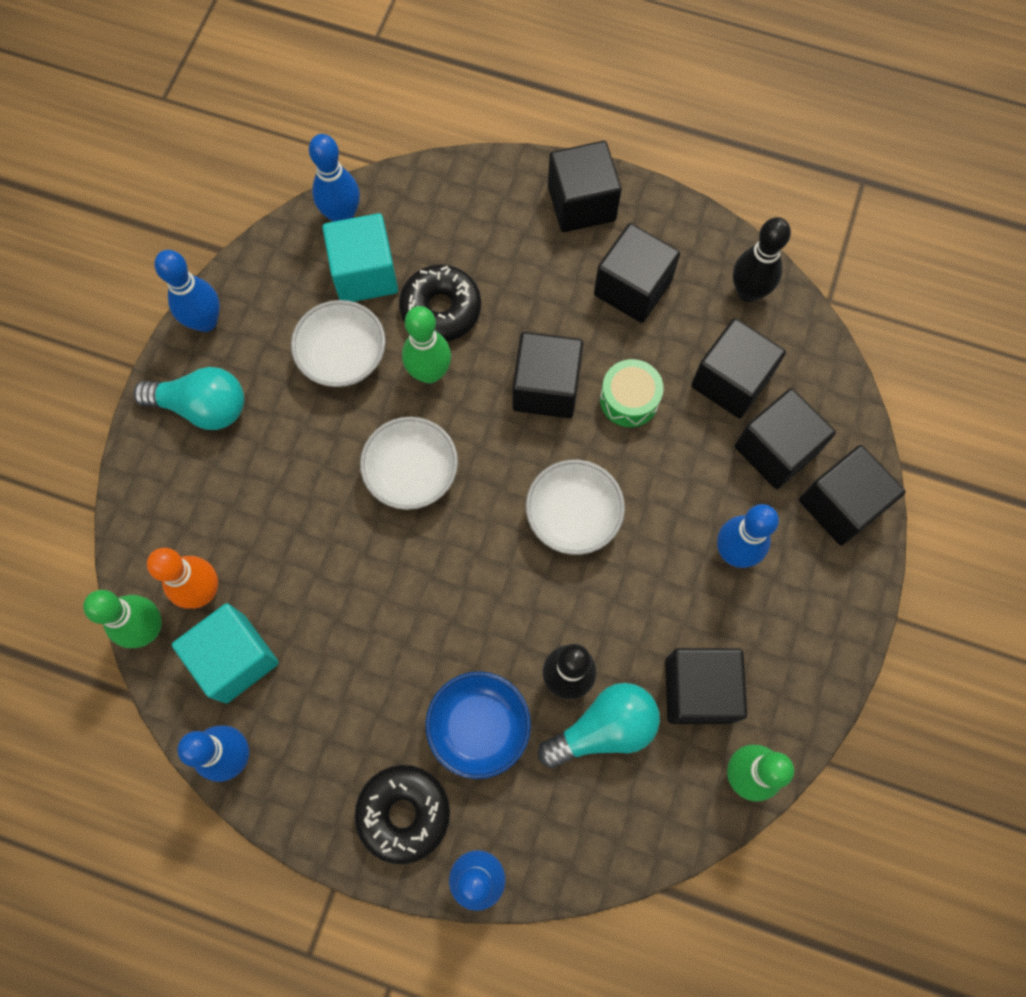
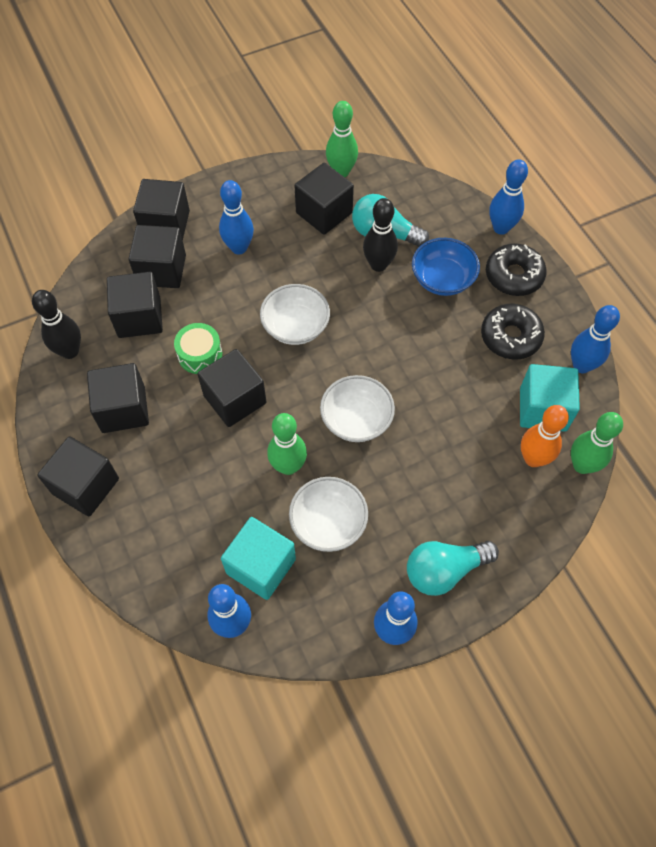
camera: 135 degrees left, 10 degrees down
turquoise light bulb [133,367,244,430] -> turquoise light bulb turned 75 degrees counterclockwise [407,541,499,596]
black donut [399,264,481,341] -> black donut moved to [481,304,545,360]

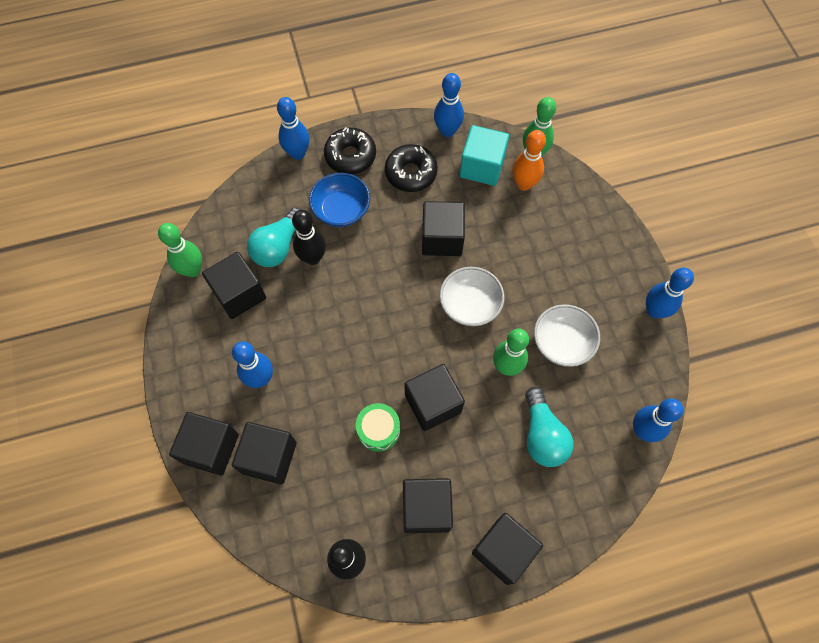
camera: 80 degrees left, 5 degrees up
black cube [107,272,163,338] -> black cube moved to [422,201,465,256]
turquoise cube [221,517,296,600] -> none
white bowl [260,284,330,345] -> none
turquoise light bulb [407,541,499,596] -> turquoise light bulb moved to [525,387,574,467]

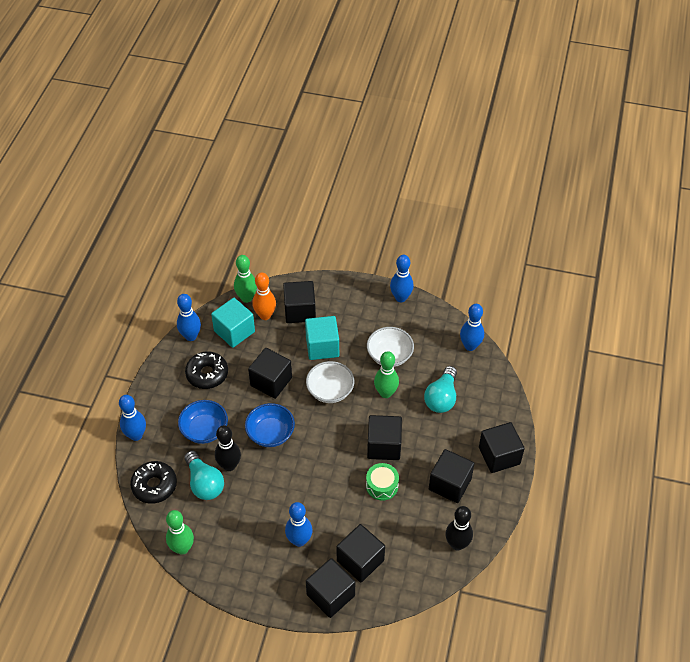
camera: 60 degrees left, 15 degrees down
black cube [202,252,266,319] -> black cube moved to [283,281,316,323]
black donut [324,127,376,174] -> black donut moved to [130,461,177,504]
turquoise light bulb [525,387,574,467] -> turquoise light bulb turned 90 degrees clockwise [424,366,457,413]
none -> blue bowl [245,403,295,447]
none -> turquoise cube [305,316,339,360]

